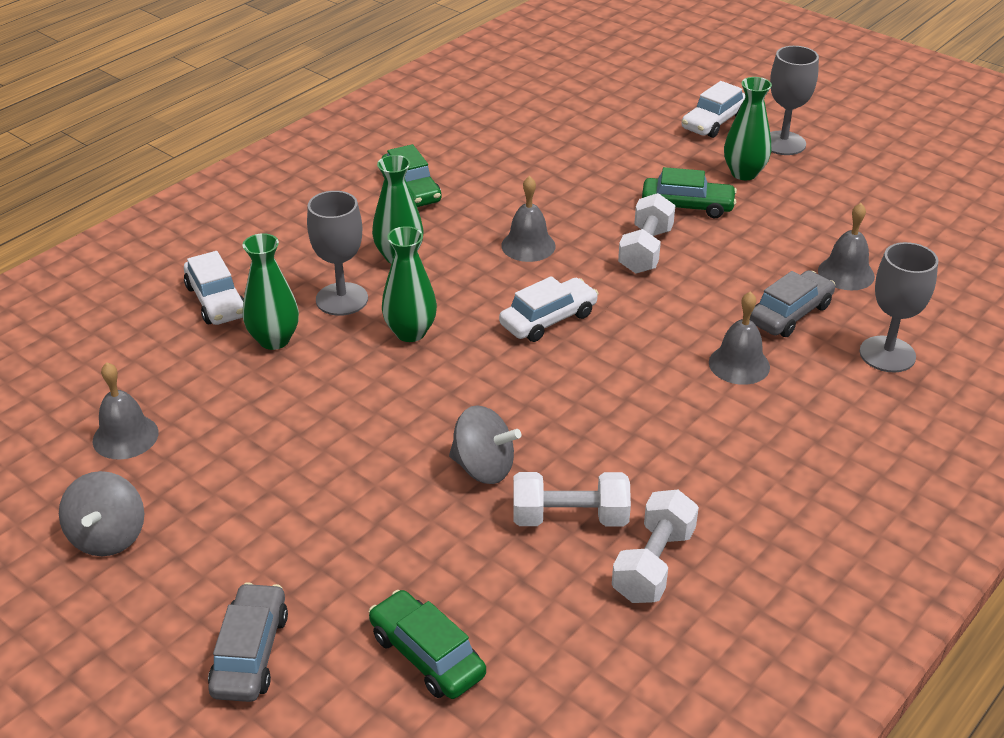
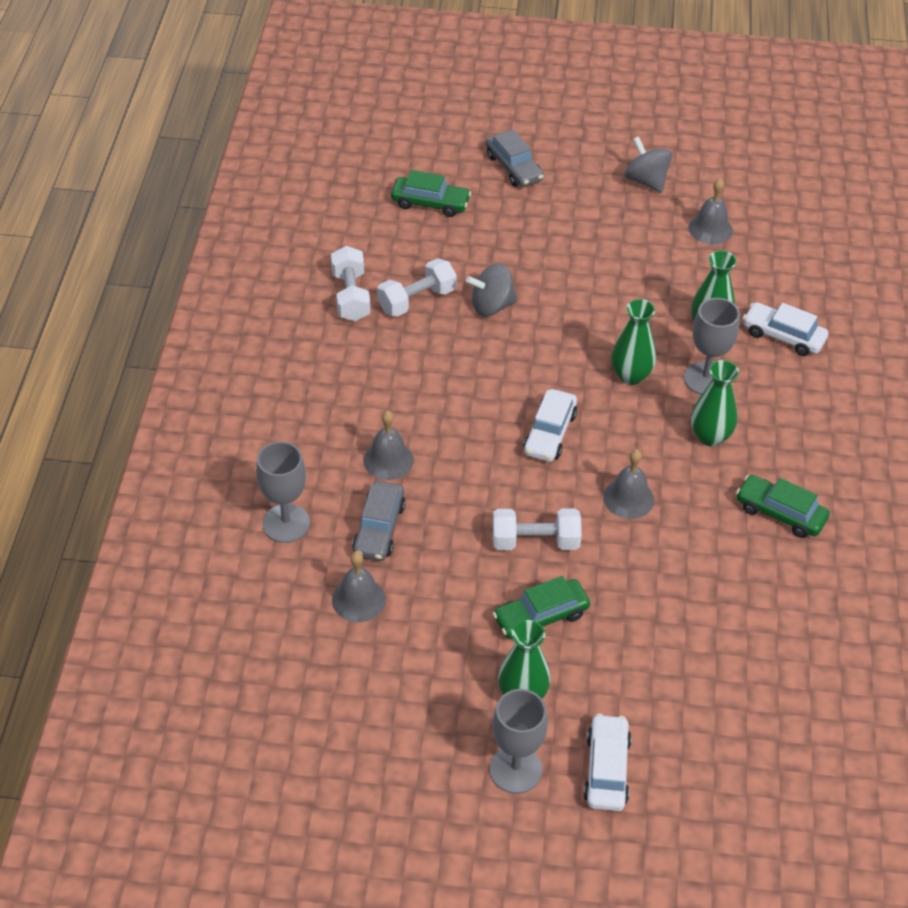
camera: 145 degrees right, 10 degrees up
white dumbbell [618,193,676,273] -> white dumbbell turned 75 degrees counterclockwise [493,508,582,550]

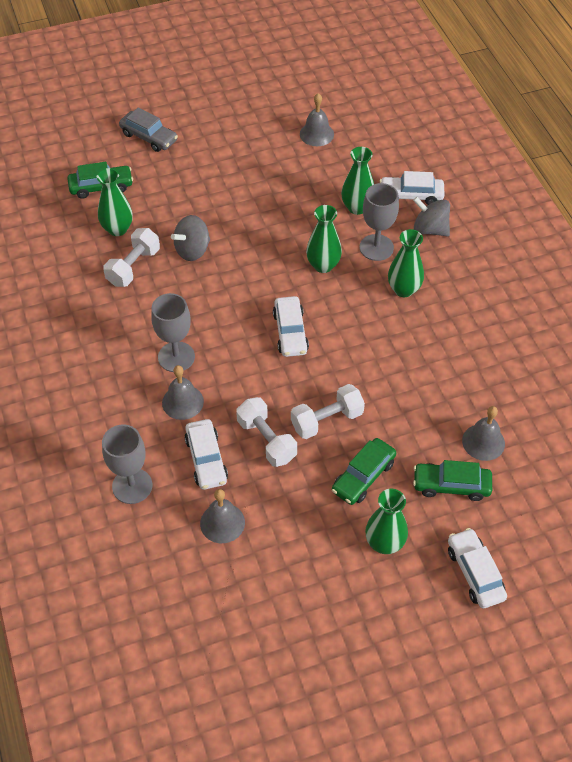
camera: 25 degrees left, 5 degrees up
white dumbbell [331,246,371,321] -> white dumbbell moved to [236,397,297,467]
grey car [352,481,406,561] -> white car [185,419,228,490]
grey goblet [489,689,548,794] -> grey goblet moved to [151,293,195,372]
grey bell [603,449,654,519] -> grey bell moved to [462,406,505,461]
grey spinning top [625,136,672,193] -> grey spinning top moved to [413,197,450,237]
green car [736,475,830,538] -> green car moved to [413,460,492,501]
none -> green vase [97,168,133,236]

